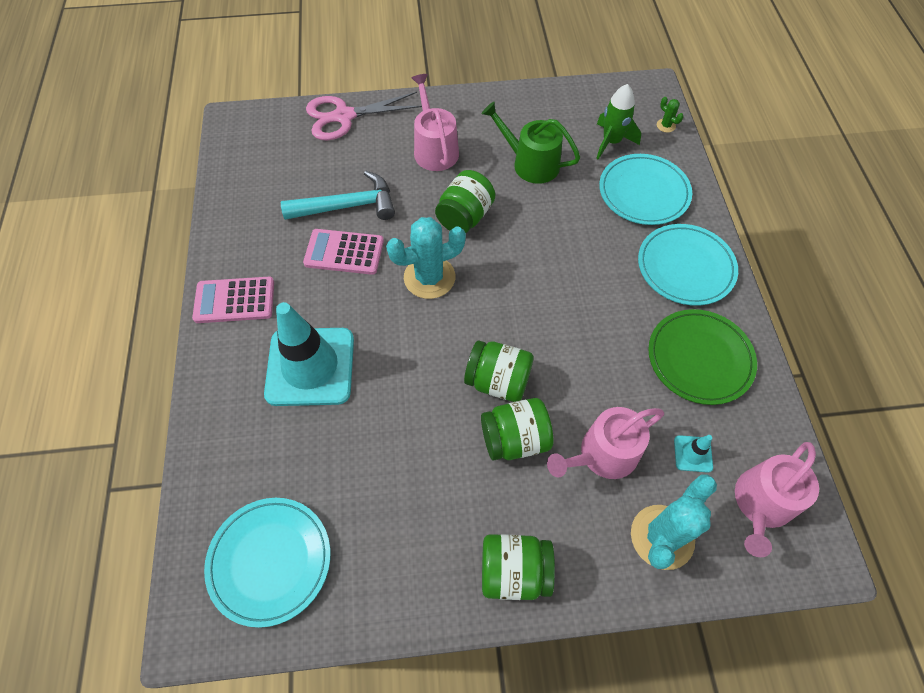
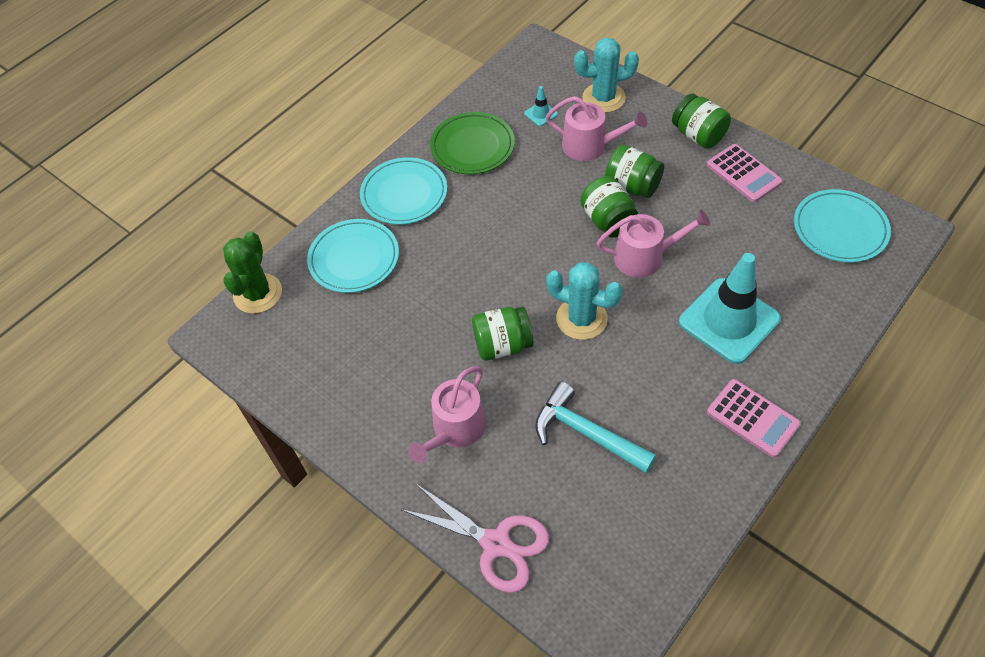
camera: 130 degrees left, 5 degrees down
pink calculator [303,229,384,275] -> pink calculator moved to [707,144,783,202]
green watering can [482,101,580,184] -> none
green rocket [596,84,641,160] -> none
green cactus [657,97,683,133] -> green cactus [223,232,282,314], size x2.35
pink watering can [735,442,819,557] -> pink watering can moved to [596,210,710,278]

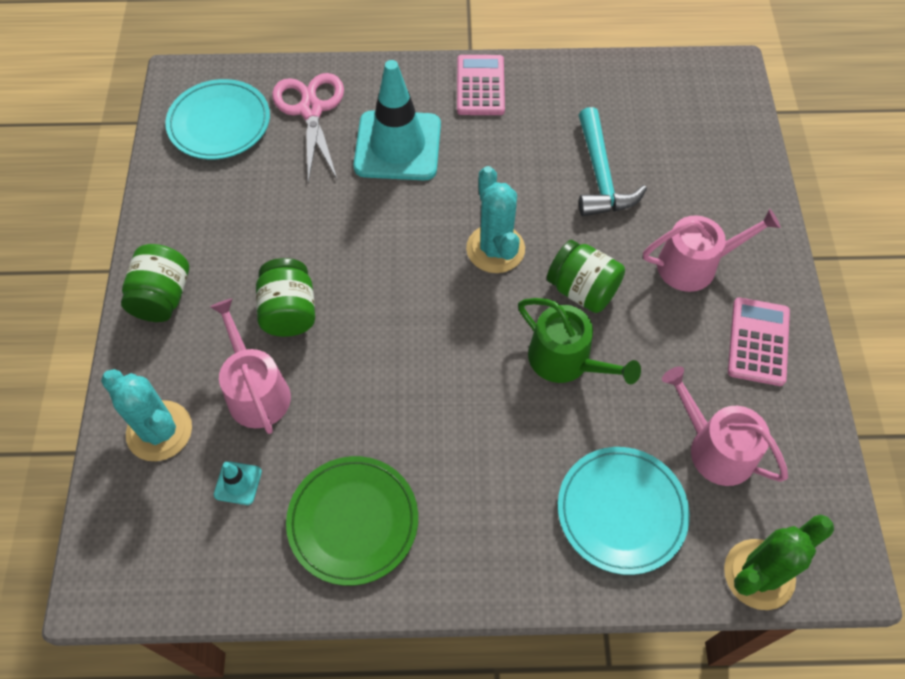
camera: 135 degrees left, 5 degrees up
turquoise plate [360,157,447,225] -> none
pink scissors [400,484,549,593] -> pink scissors moved to [272,73,344,183]
green jar [580,176,638,237] -> none
pink watering can [596,210,710,278] -> pink watering can moved to [662,366,788,486]
pink calculator [707,144,783,202] -> pink calculator moved to [728,297,790,386]
none -> green watering can [518,298,641,384]

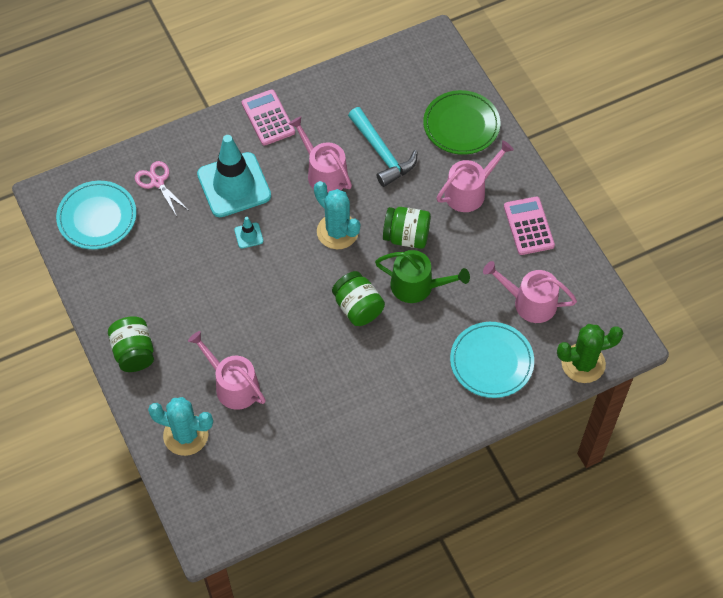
camera: 25 degrees left, 0 degrees up
turquoise traffic cone [214,461,262,505] -> turquoise traffic cone moved to [234,217,263,249]
green jar [256,258,315,337] -> green jar moved to [332,271,385,326]
pink scissors [272,73,344,183] -> pink scissors [135,161,188,216], size x0.65
green plate [286,456,418,586] -> green plate moved to [423,90,500,155]
green cactus [724,515,834,610] -> green cactus turned 45 degrees clockwise [557,324,623,383]
none -> pink watering can [289,116,352,192]

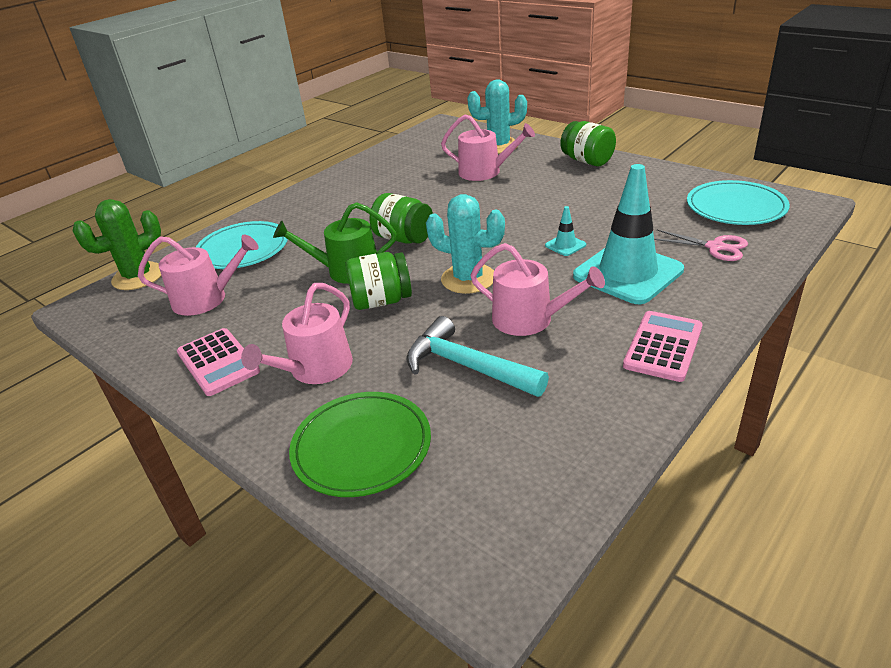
camera: 160 degrees right, 25 degrees down
pink calculator [242,89,295,146] -> pink calculator turned 105 degrees counterclockwise [623,311,703,382]

